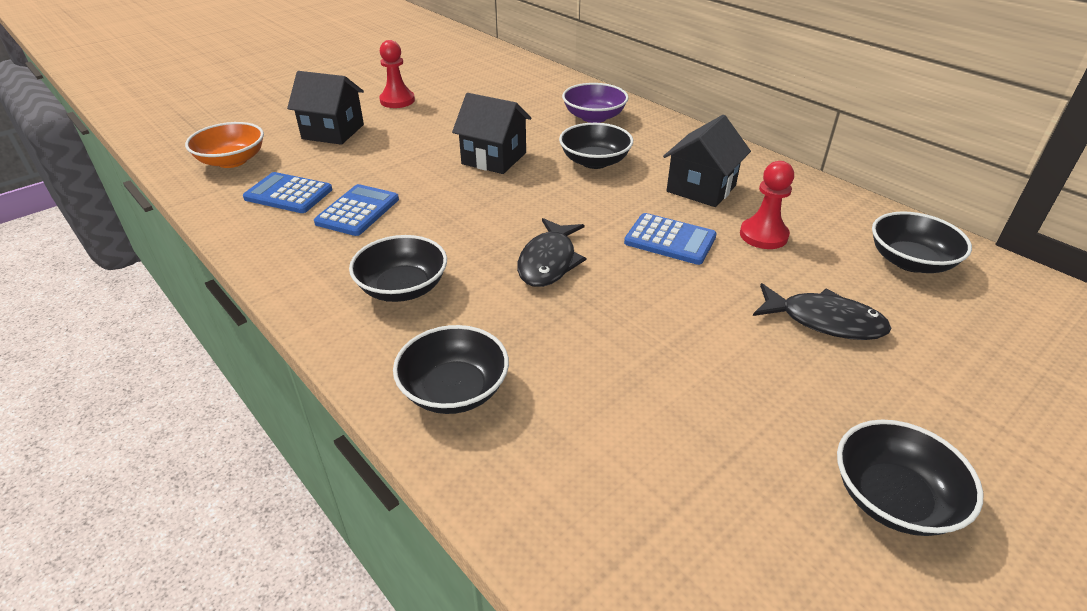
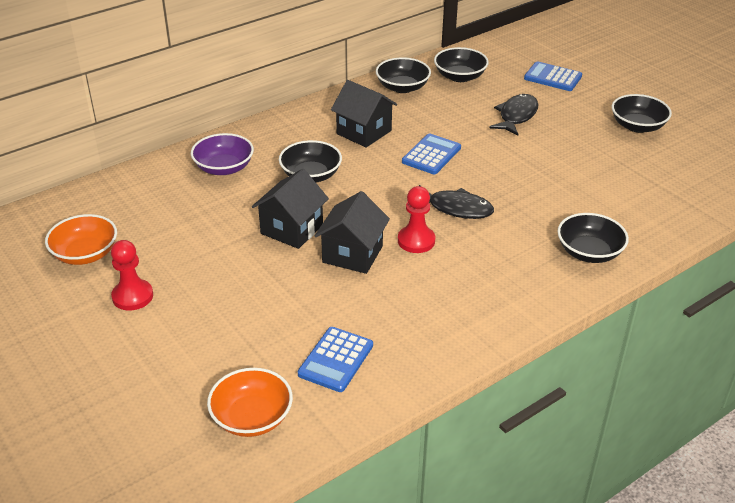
camera: 85 degrees left, 0 degrees up
black house [287,71,364,145] -> black house moved to [315,191,390,274]
blue calculator [314,184,399,236] -> blue calculator moved to [524,61,582,91]
black bowl [349,235,447,302] -> black bowl moved to [376,57,431,93]
red pawn [740,161,794,249] -> red pawn moved to [398,186,435,253]
none -> orange bowl [45,214,117,265]

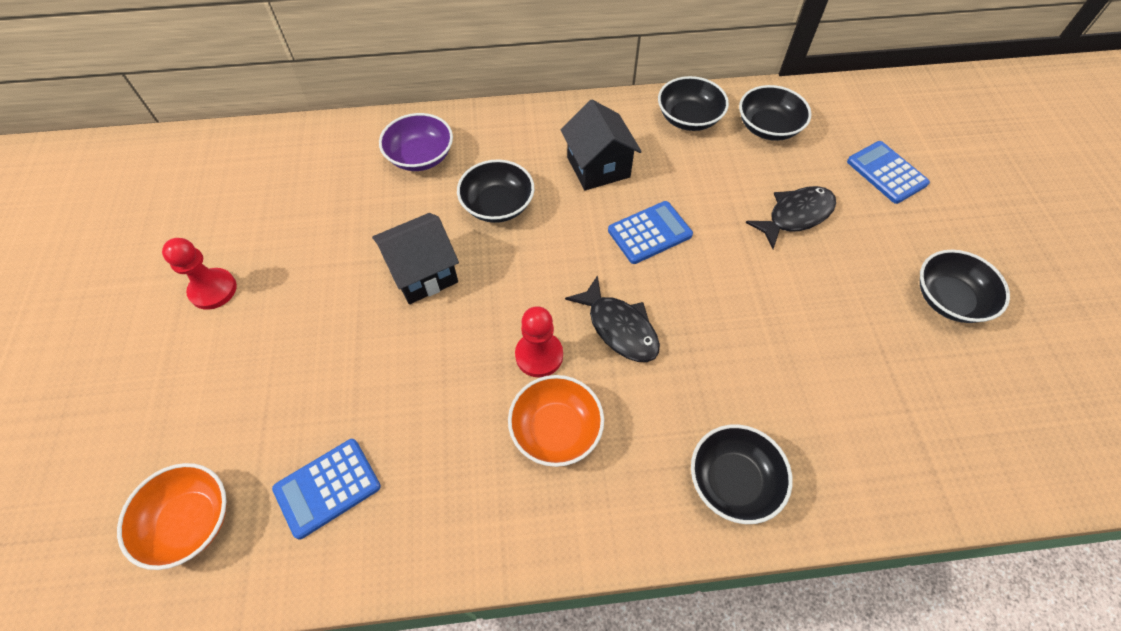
camera: 30 degrees right, 20 degrees up
orange bowl [45,214,117,265] -> orange bowl moved to [508,375,604,467]
black house [315,191,390,274] -> none

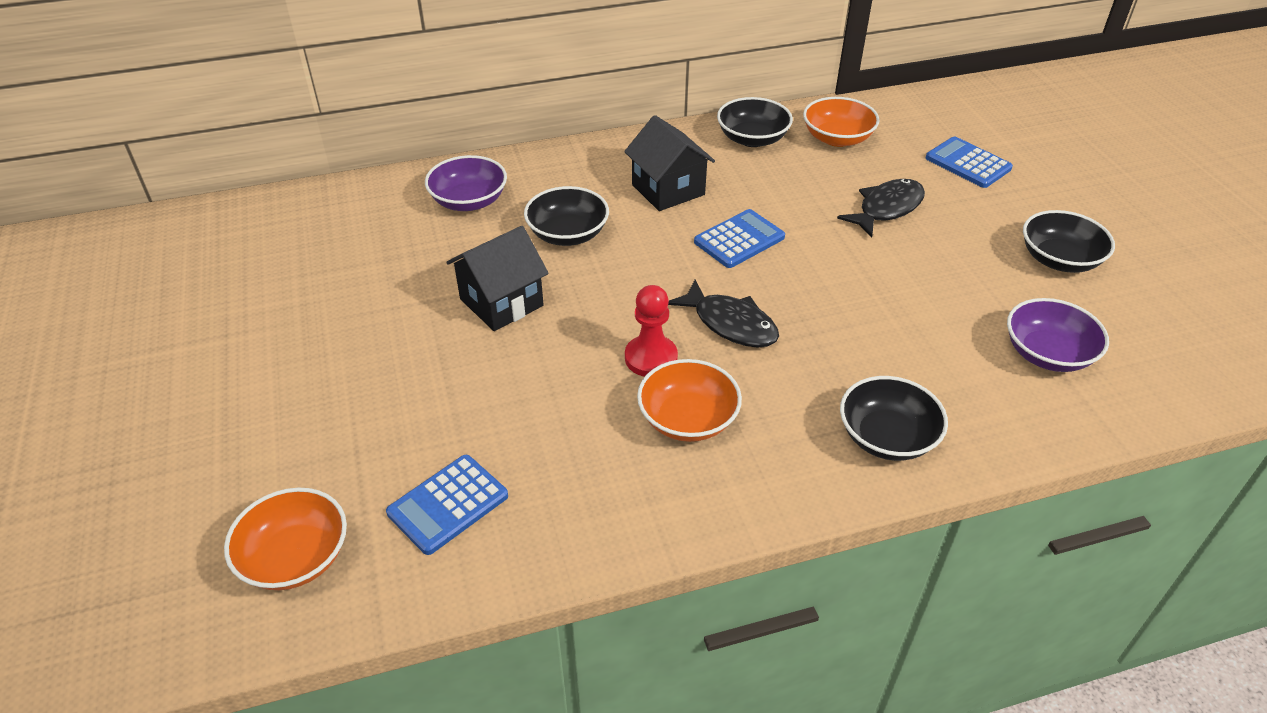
camera: 10 degrees left, 15 degrees down
red pawn [162,238,237,310] -> none
black bowl [739,85,812,141] -> orange bowl [803,97,880,147]
none -> purple bowl [1007,298,1109,372]

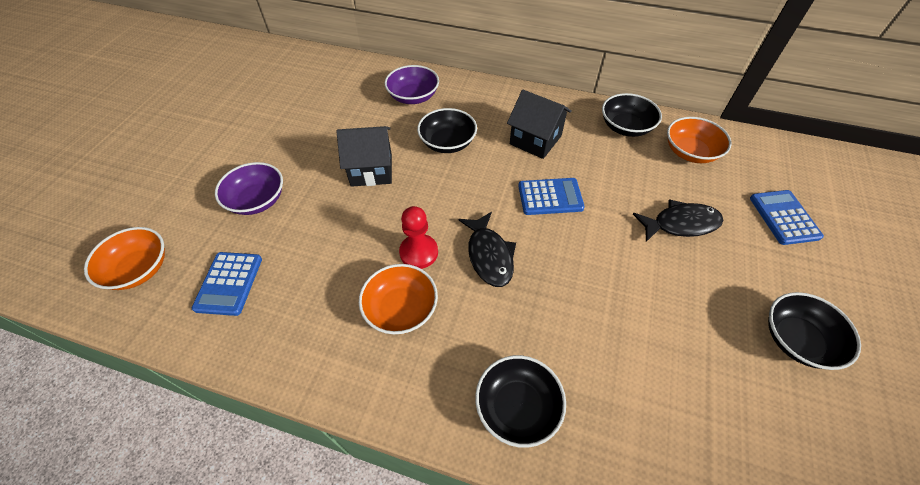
camera: 35 degrees right, 10 degrees up
blue calculator [386,455,508,555] -> blue calculator turned 75 degrees counterclockwise [192,252,262,316]
black house [624,115,715,211] -> black house turned 60 degrees counterclockwise [507,90,572,159]
purple bowl [1007,298,1109,372] -> purple bowl moved to [215,162,283,215]

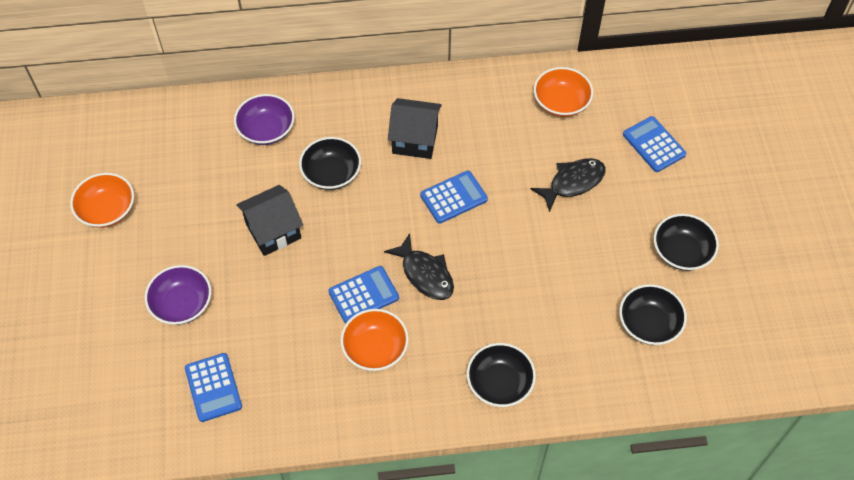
camera: 25 degrees left, 5 degrees up
orange bowl [84,227,165,290] -> orange bowl moved to [70,173,134,228]
red pawn [399,206,438,269] -> blue calculator [328,266,399,323]
black bowl [602,93,662,137] -> black bowl moved to [619,284,687,345]

